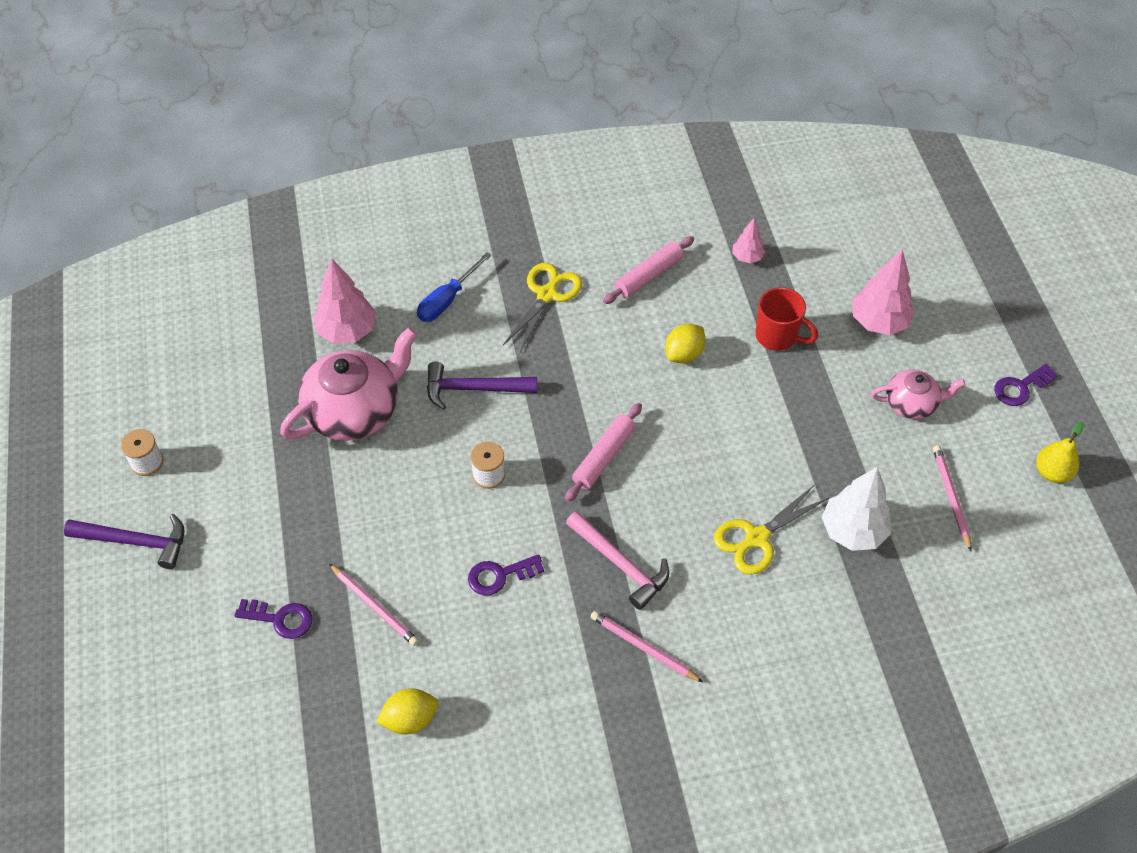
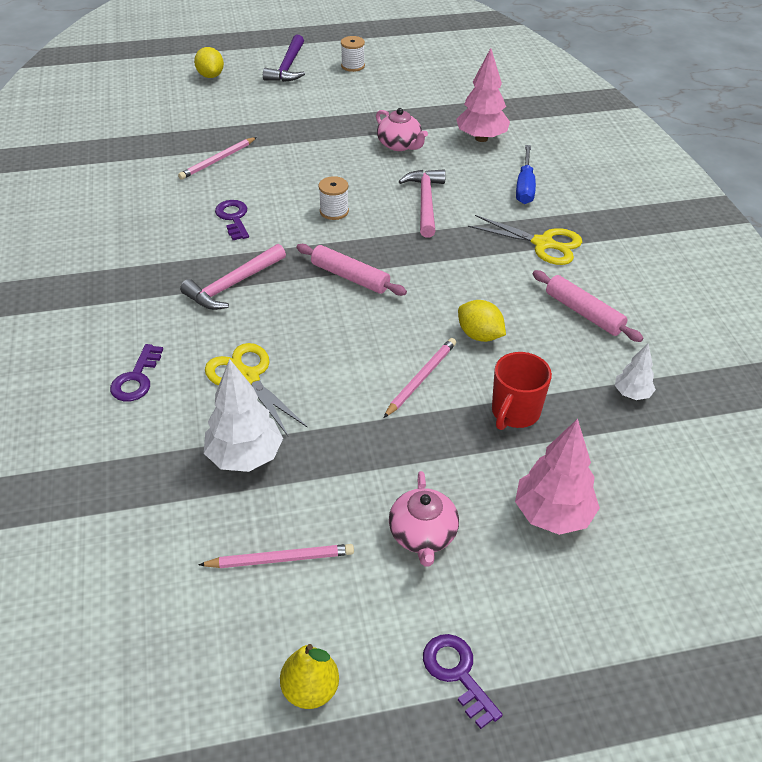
camera: 90 degrees right, 10 degrees down
purple key [234,599,313,639] -> purple key moved to [110,344,163,402]
pink teapot [280,327,417,441] -> pink teapot [376,108,428,151], size x0.56
yellow lemon [376,688,438,734] -> yellow lemon moved to [194,47,224,78]
blue screwdriver [417,252,492,322] -> blue screwdriver turned 120 degrees counterclockwise [516,145,536,204]
purple hammer [427,362,537,410] -> pink hammer [399,169,446,237]
pink pencil [591,611,703,682] -> pink pencil moved to [384,338,456,418]
pink tree [732,218,765,263] -> white tree [615,344,656,400]

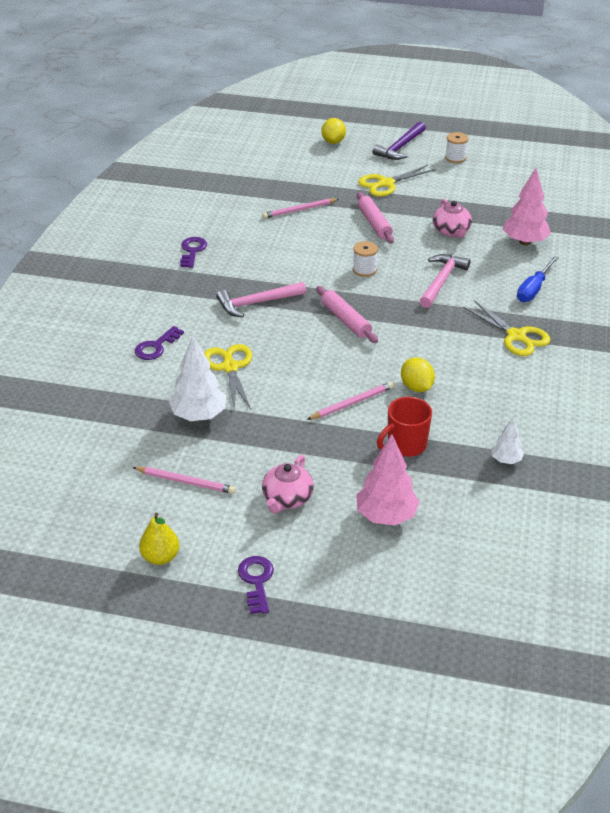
camera: 25 degrees right, 5 degrees down
purple key [215,200,249,240] -> purple key moved to [180,237,207,268]
pink rolling pin [533,270,643,342] -> pink rolling pin moved to [357,192,394,244]
none -> yellow scissors [358,165,436,197]

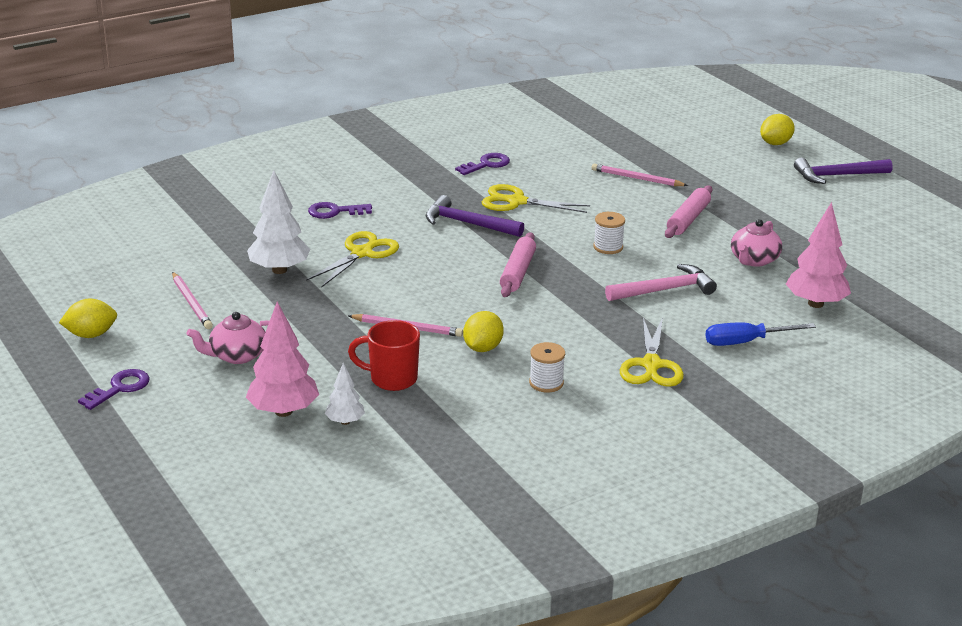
camera: 45 degrees right, 10 degrees down
yellow pear [139,513,179,565] -> yellow lemon [59,299,117,338]
pink hammer [216,282,306,317] -> purple hammer [426,195,524,237]
yellow scissors [358,165,436,197] -> yellow scissors moved to [482,184,590,213]
white spool [445,132,468,163] -> white spool moved to [529,342,565,392]
white tree [491,418,524,464] -> white tree moved to [325,363,365,425]

